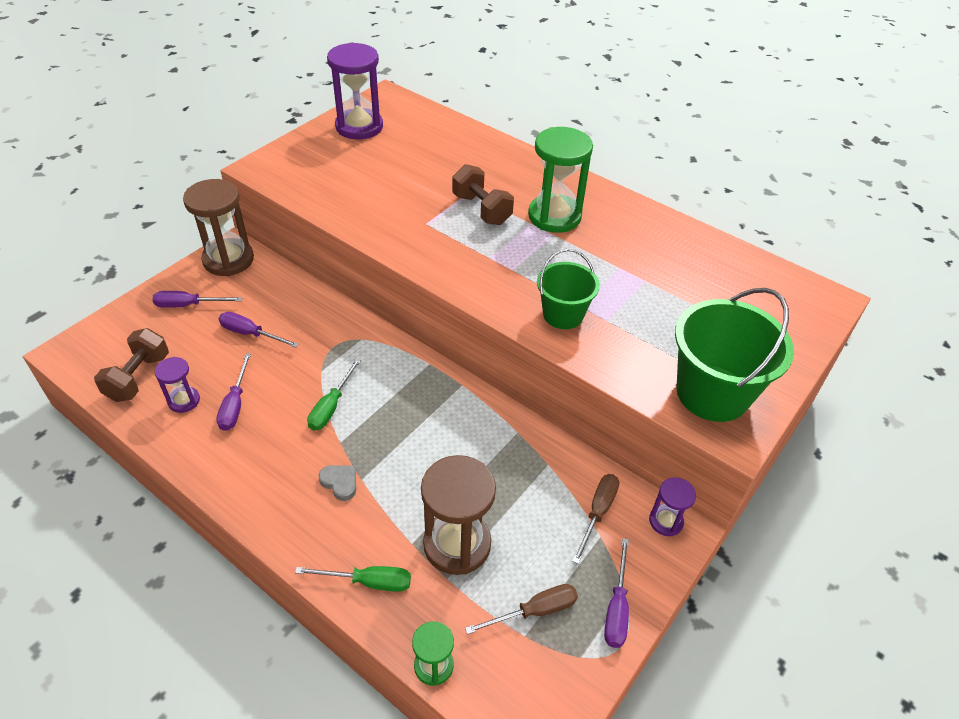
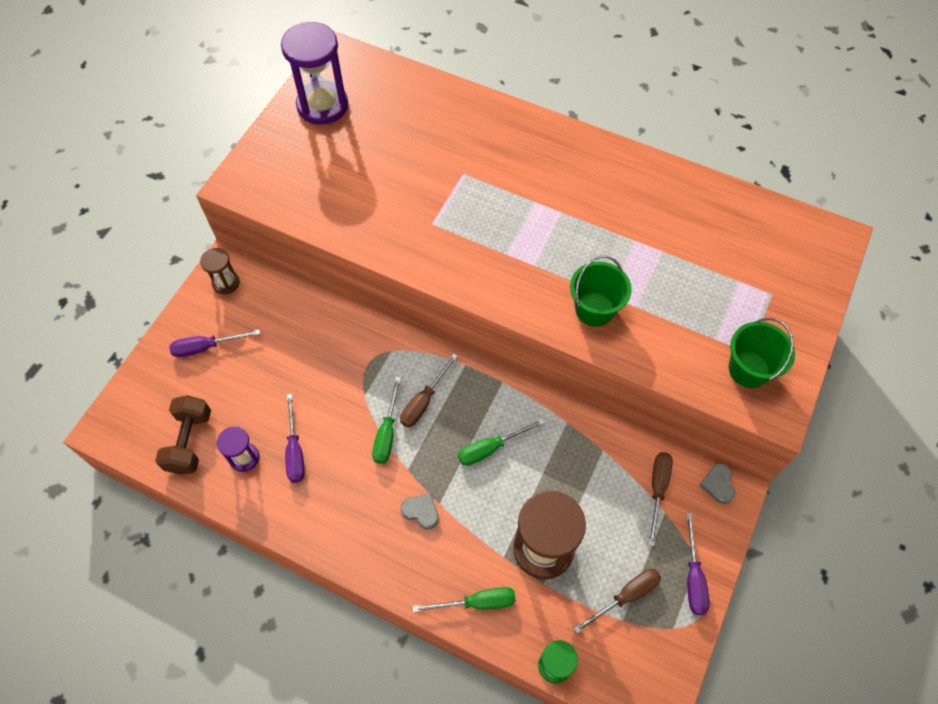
camera: 10 degrees left, 15 degrees up
brown hourglass [183,179,254,276] -> brown hourglass [200,248,240,295], size x0.52
purple screwdriver [219,312,299,348] -> none
brown dumbbell [452,164,514,225] -> none
green hourglass [528,127,593,233] -> none
purple hourglass [649,477,696,536] -> grey heart [699,463,735,504]
green bucket [675,288,794,422] -> green bucket [729,318,795,388], size x0.61
none -> brown screwdriver [400,353,458,428]
none -> green screwdriver [458,419,545,466]

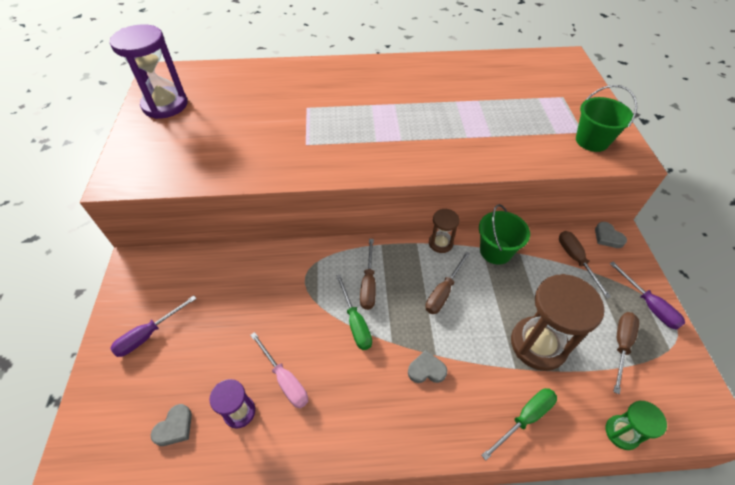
camera: 30 degrees left, 10 degrees down
brown dumbbell [155,395,211,475] -> grey heart [151,404,192,446]
brown hourglass [200,248,240,295] -> brown hourglass moved to [429,209,460,253]
purple screwdriver [285,394,305,483] -> pink screwdriver [250,332,308,408]
green screwdriver [458,419,545,466] -> brown screwdriver [425,251,470,314]
green bucket [570,255,632,327] -> green bucket moved to [479,204,530,264]

